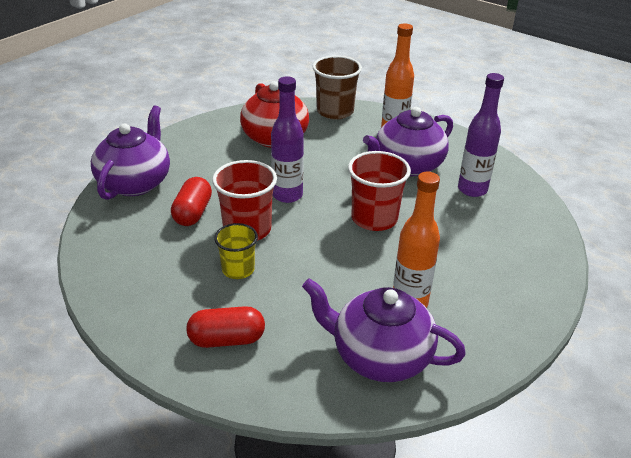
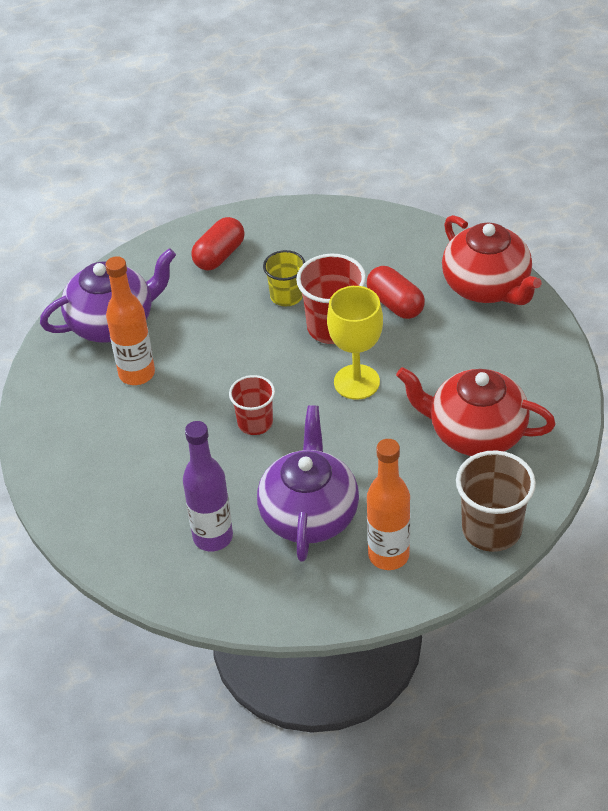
camera: 135 degrees right, 10 degrees up
purple teapot [91,105,170,200] -> red teapot [442,215,541,305]
purple bottle [271,77,304,203] -> yellow goblet [327,286,383,400]
red cup [348,151,411,231] -> red cup [229,375,275,435], size x0.64

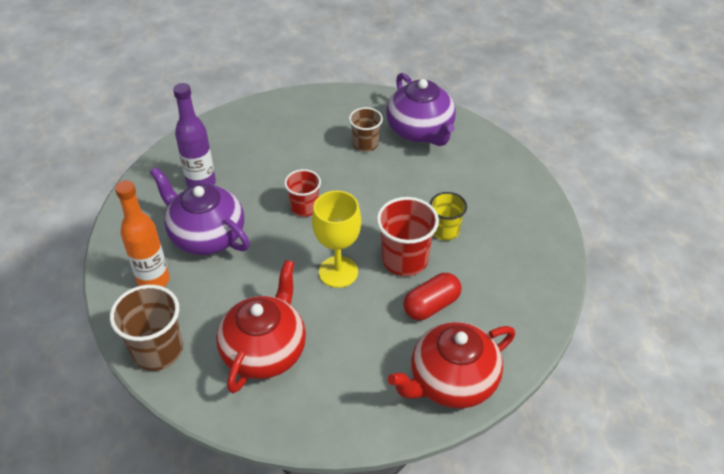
camera: 90 degrees right, 0 degrees up
orange bottle [105,256,155,385] -> brown cup [349,107,383,152]
red capsule [191,217,245,270] -> none
purple teapot [257,405,359,561] -> purple teapot turned 150 degrees counterclockwise [150,167,250,255]

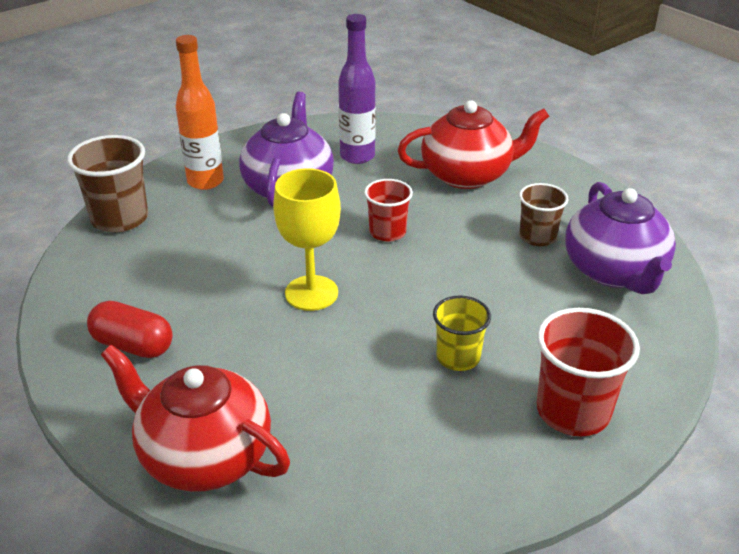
camera: 60 degrees right, 10 degrees down
red teapot [216,260,306,393] -> red teapot moved to [398,100,549,189]
red cup [376,197,439,276] -> red cup moved to [537,308,640,436]
purple teapot [386,73,456,146] -> purple teapot turned 45 degrees counterclockwise [565,182,676,294]
red capsule [403,273,461,320] -> red capsule moved to [87,301,173,358]

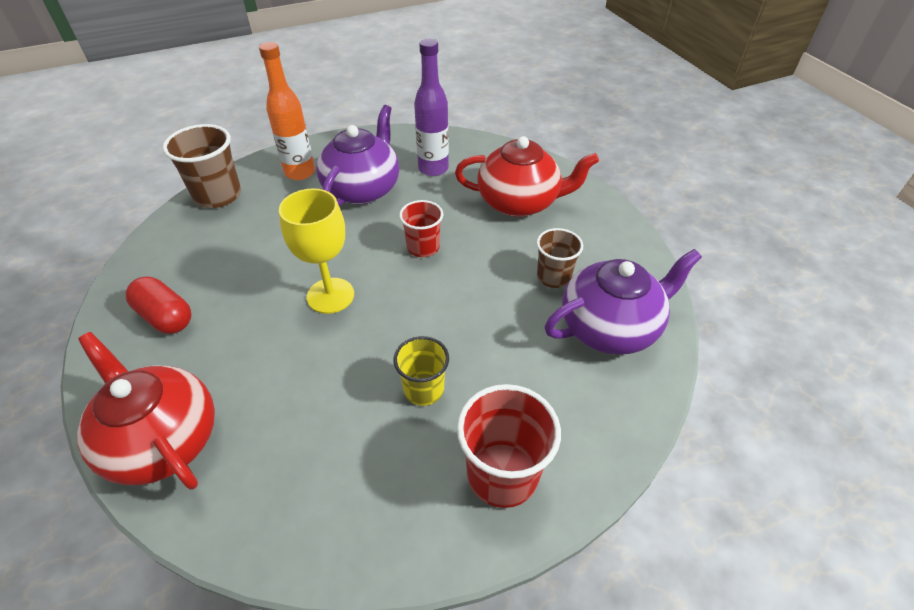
camera: 15 degrees right, 10 degrees up
purple teapot [565,182,676,294] -> purple teapot turned 120 degrees counterclockwise [545,249,702,355]

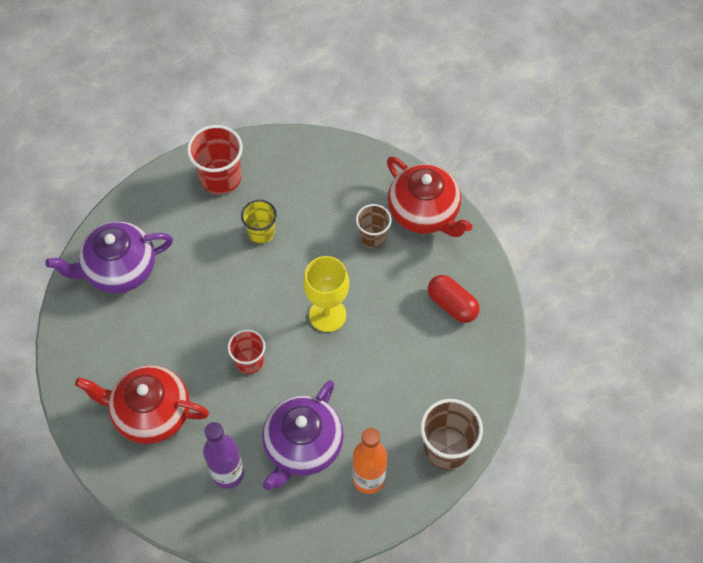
camera: 175 degrees left, 15 degrees up
brown cup [537,228,583,288] -> brown cup moved to [356,204,392,248]

